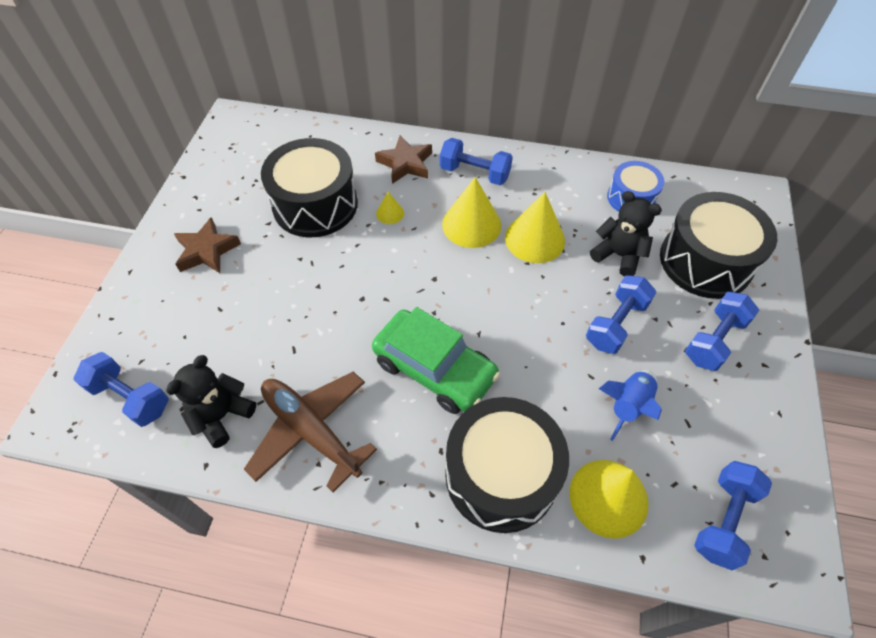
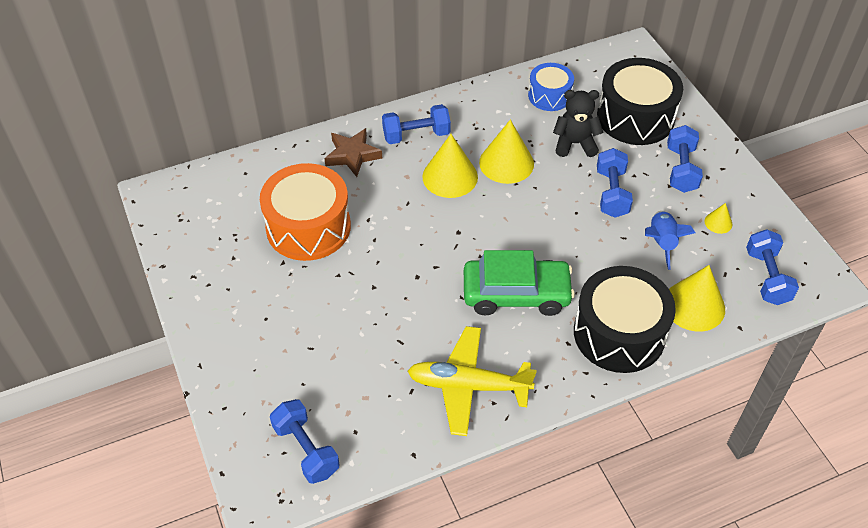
camera: 35 degrees left, 5 degrees down
blue dumbbell [74,352,169,427] -> blue dumbbell turned 60 degrees clockwise [270,399,340,484]
black teddy bear [166,355,256,448] -> none
brown star [174,217,241,273] -> none
brown plane [244,372,377,492] -> yellow plane [408,326,537,436]
black drum [261,138,358,237] -> orange drum [260,163,351,261]
yellow cone [376,192,404,224] -> yellow cone moved to [705,203,732,234]

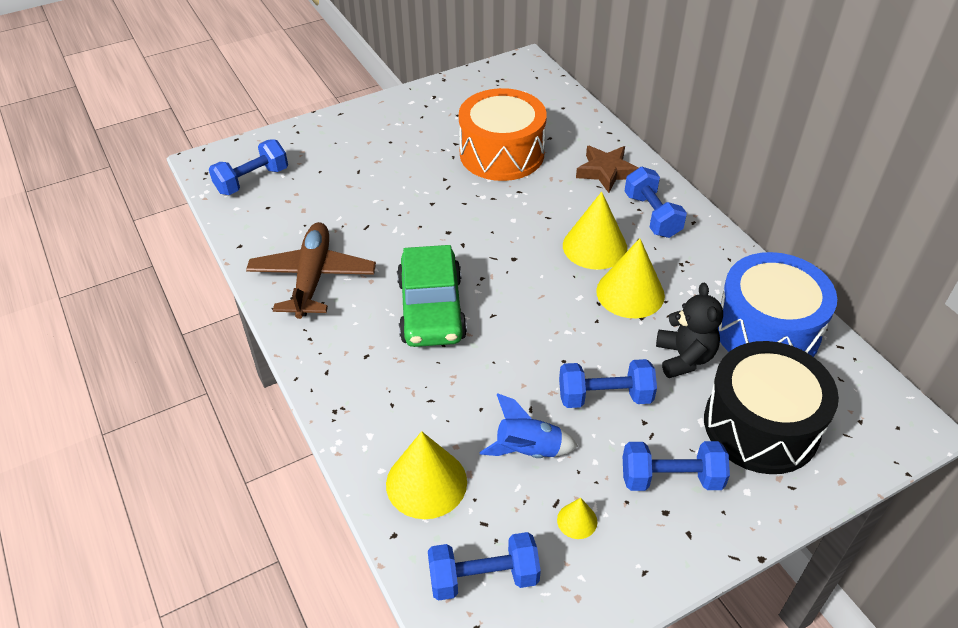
camera: 85 degrees right, 5 degrees down
yellow plane [408,326,537,436] -> brown plane [246,222,376,319]
blue drum [528,63,574,111] -> blue drum [718,252,837,357], size x1.75
black drum [574,266,676,373] -> none

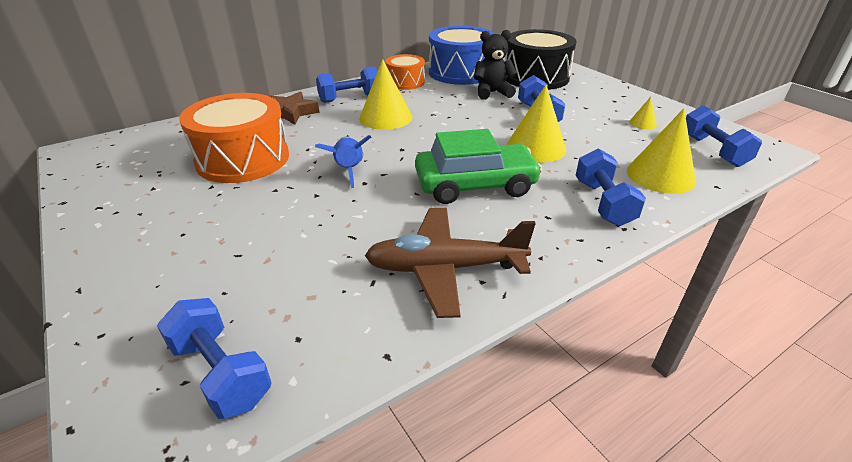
camera: 95 degrees left, 10 degrees down
blue rocket [480,393,578,458] -> blue rocket moved to [315,135,371,188]
yellow cone [596,238,665,318] -> yellow cone moved to [507,85,566,163]
blue dumbbell [623,441,730,491] -> blue dumbbell moved to [576,148,646,226]
none -> orange drum [386,54,425,90]

